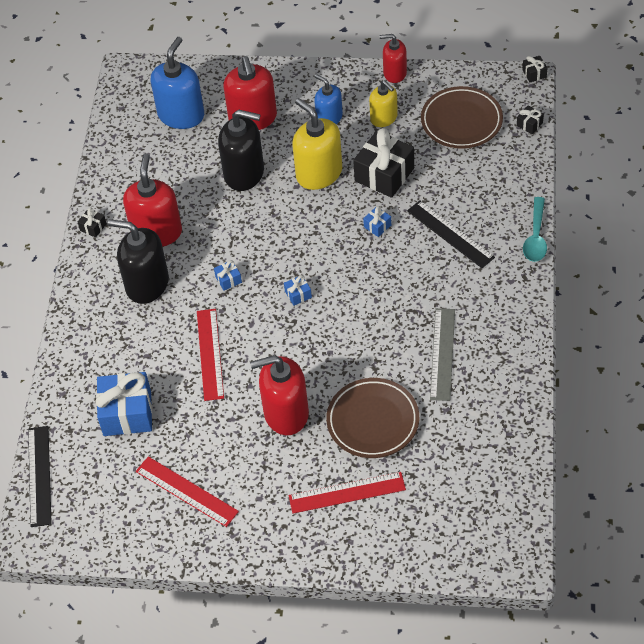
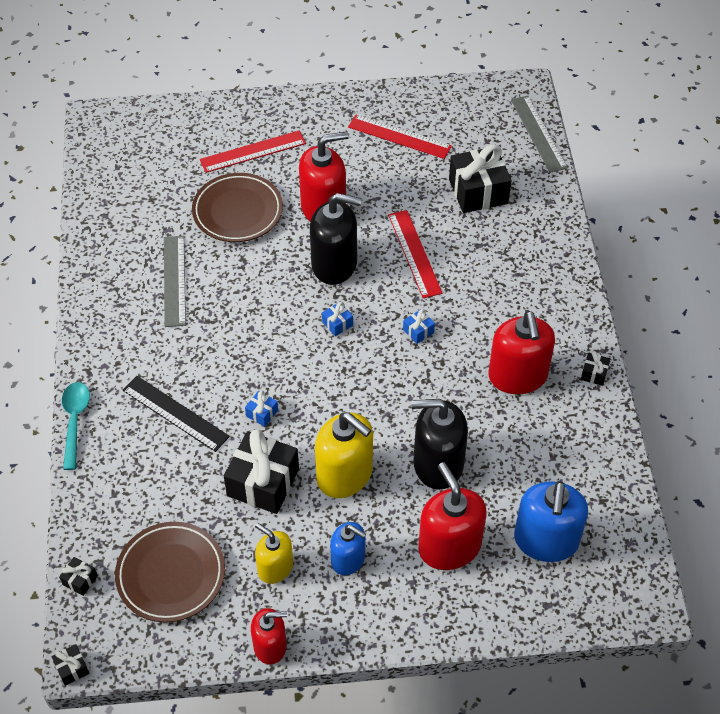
camera: 165 degrees right, 0 degrees up
black ruler [28,426,52,527] -> grey ruler [511,96,568,173]
blue gift [95,372,152,436] -> black gift [449,144,512,213]
black soap dispenser [108,219,169,304] -> black soap dispenser moved to [310,193,362,285]

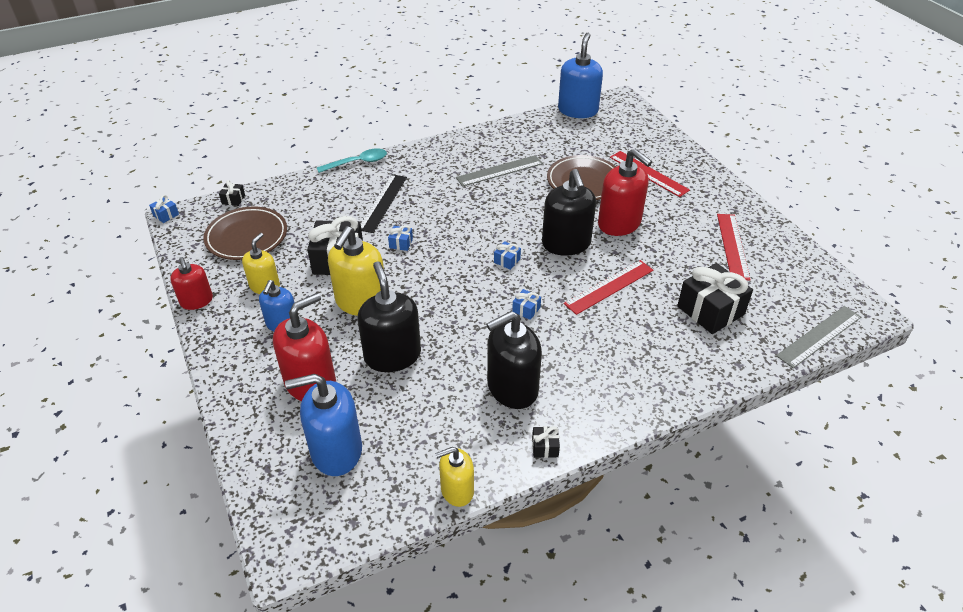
camera: 70 degrees right, 10 degrees down
black gift [52,644,89,686] -> blue gift [149,195,179,223]
red soap dispenser [488,311,555,394] -> black soap dispenser [486,311,542,409]
none -> yellow soap dispenser [435,447,474,507]
none -> blue soap dispenser [558,33,603,118]

